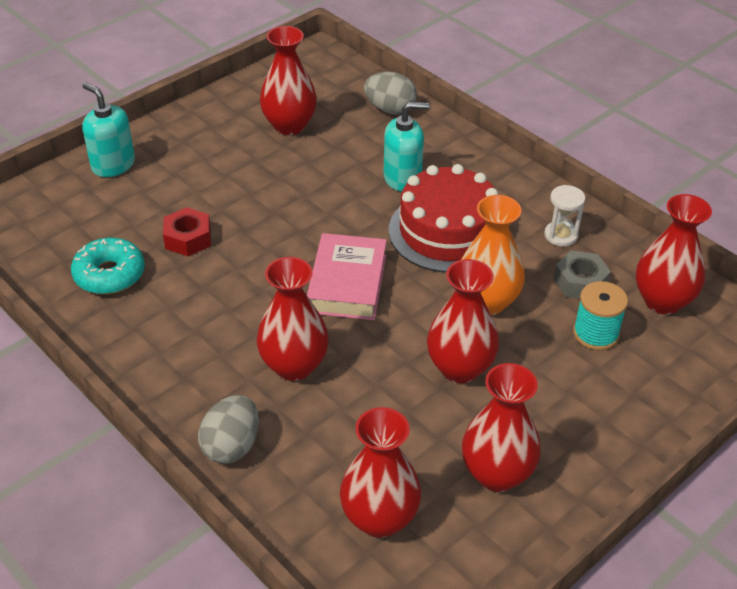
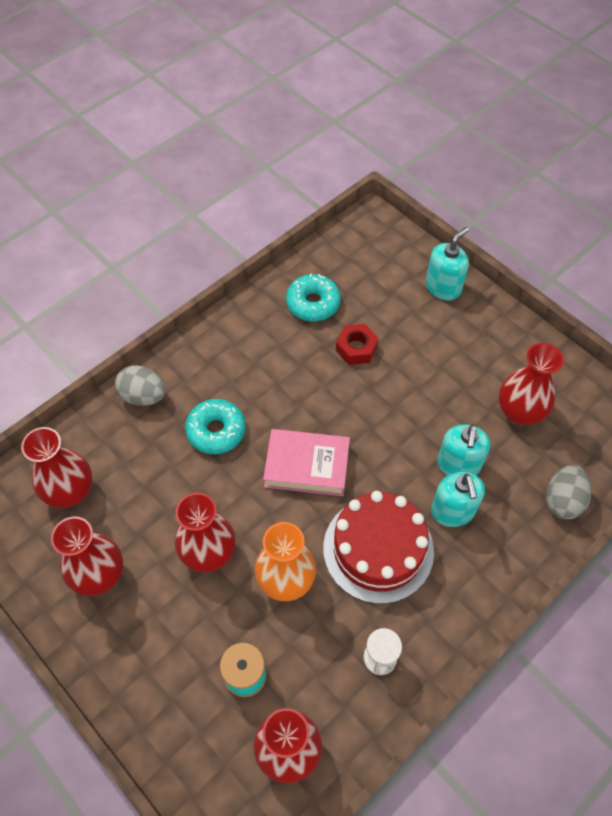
camera: 90 degrees right, 15 degrees up
red vase [257,257,329,381] -> turquoise donut [185,399,246,454]
grey nut [554,251,611,299] -> none
none -> turquoise soap dispenser [437,424,490,476]

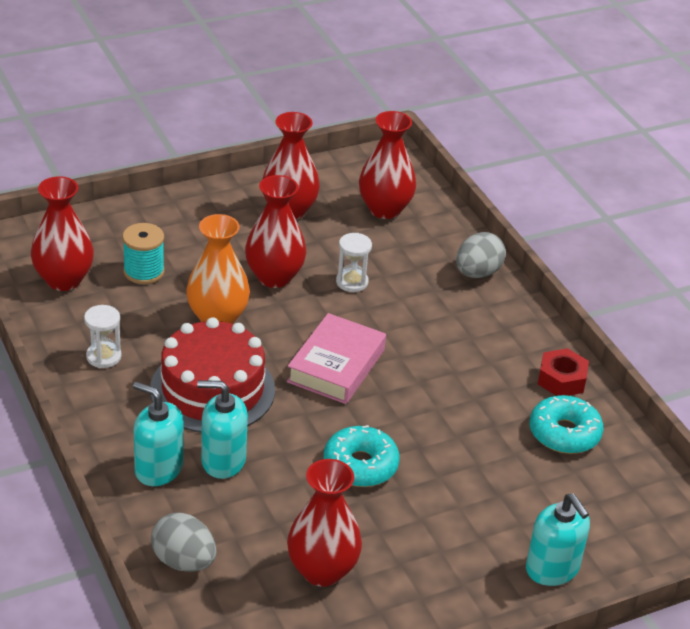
camera: 105 degrees right, 20 degrees down
turquoise donut [185,399,246,454] -> turquoise donut moved to [324,425,400,487]
red nut [336,324,378,365] -> red nut moved to [538,348,589,396]
turquoise soap dispenser [437,424,490,476] -> turquoise soap dispenser moved to [133,382,184,486]
none -> white hourglass [336,233,372,292]

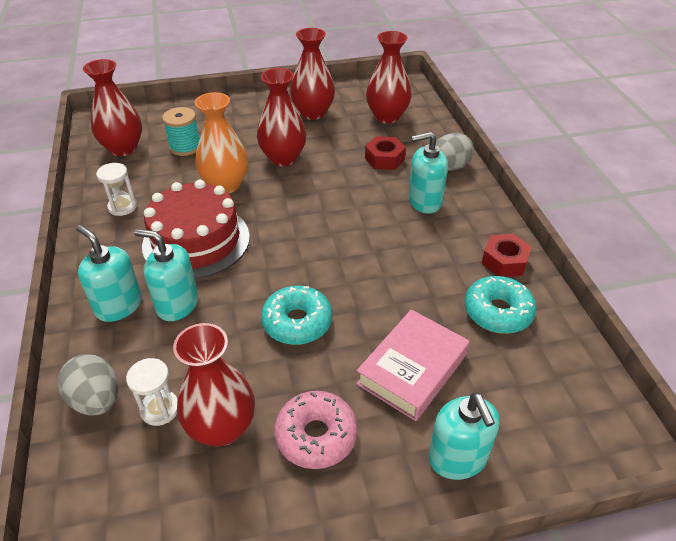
camera: 15 degrees right, 5 degrees up
pink book [287,313,386,404] -> pink book moved to [356,309,469,421]
white hourglass [336,233,372,292] -> white hourglass moved to [126,358,177,426]
none -> pink donut [274,391,358,469]
none -> red nut [365,136,406,170]
none -> turquoise soap dispenser [408,132,448,214]

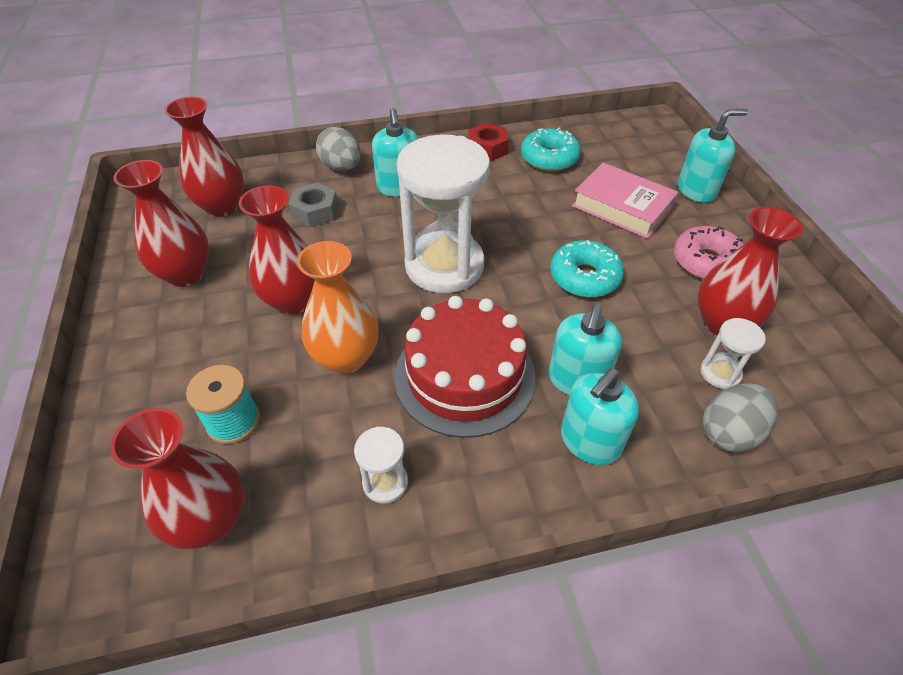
camera: 90 degrees left, 5 degrees up
red nut [365,136,406,170] -> grey nut [288,182,338,227]
none -> white hourglass [397,135,490,293]

